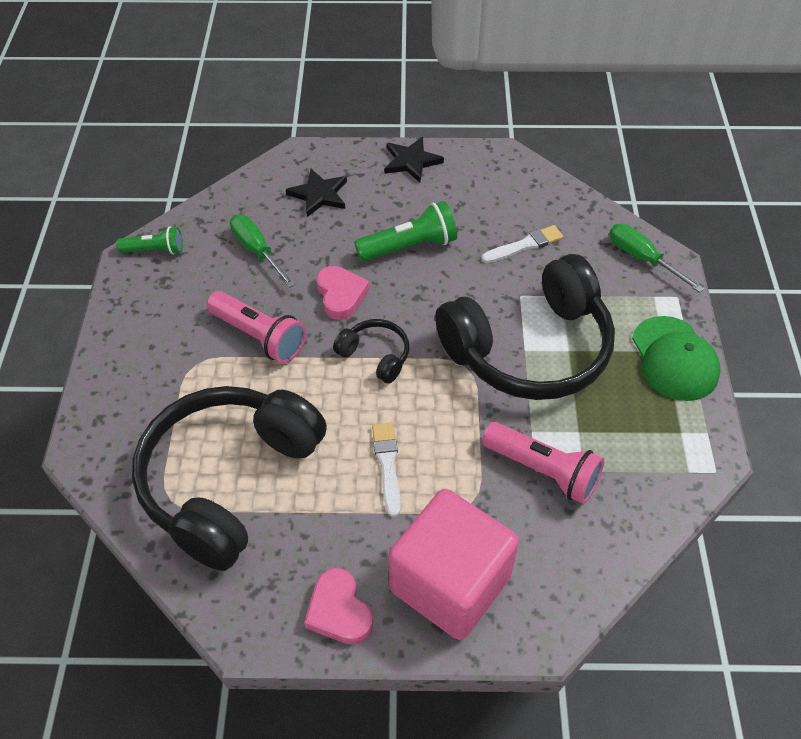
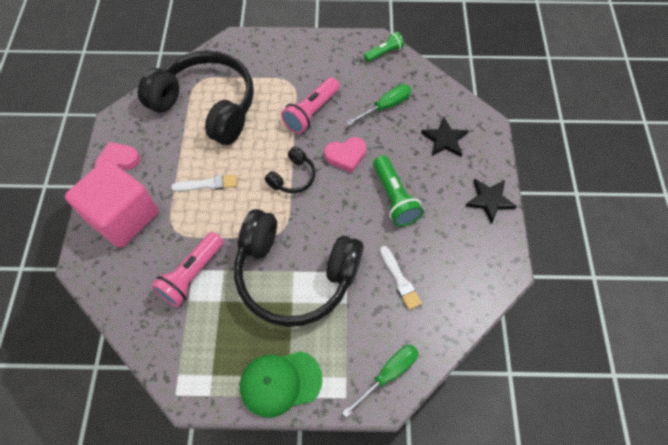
camera: 90 degrees right, 10 degrees up
green flashlight [116,227,183,255] -> green flashlight turned 120 degrees counterclockwise [364,32,404,62]
black headphones [435,254,615,400] -> black headphones turned 45 degrees counterclockwise [234,209,364,327]

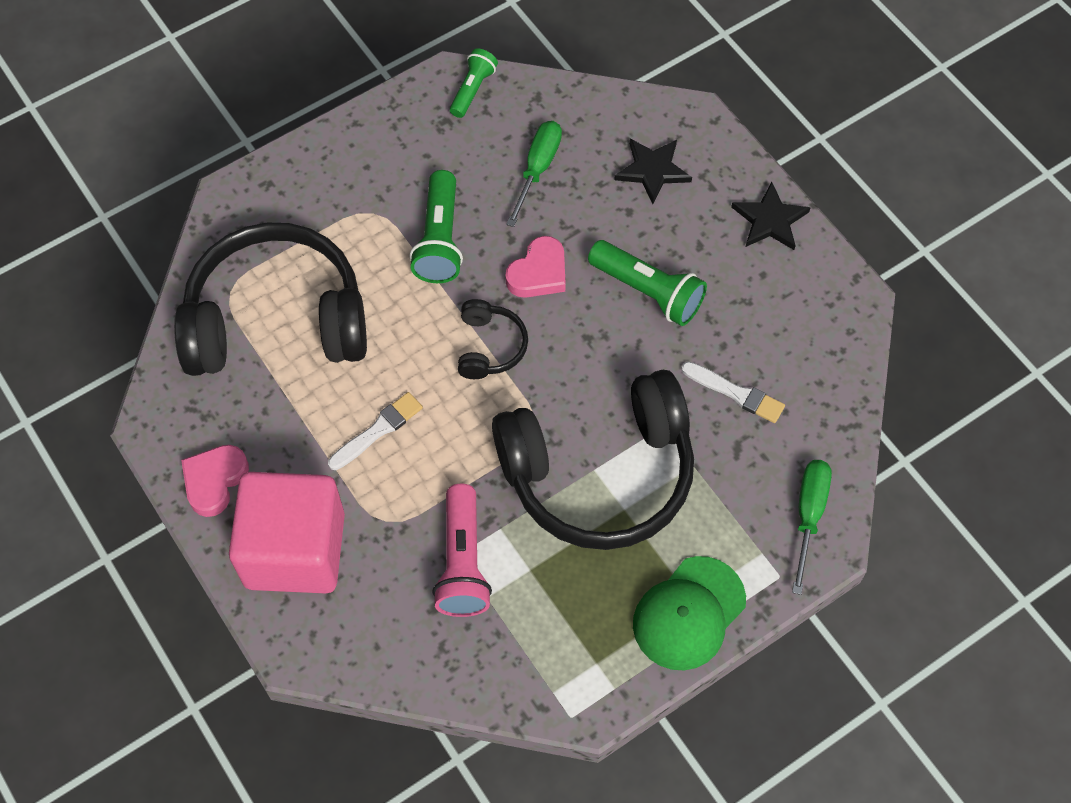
camera: 35 degrees left, 0 degrees up
pink flashlight [281,77,339,134] -> green flashlight [409,170,463,283]

